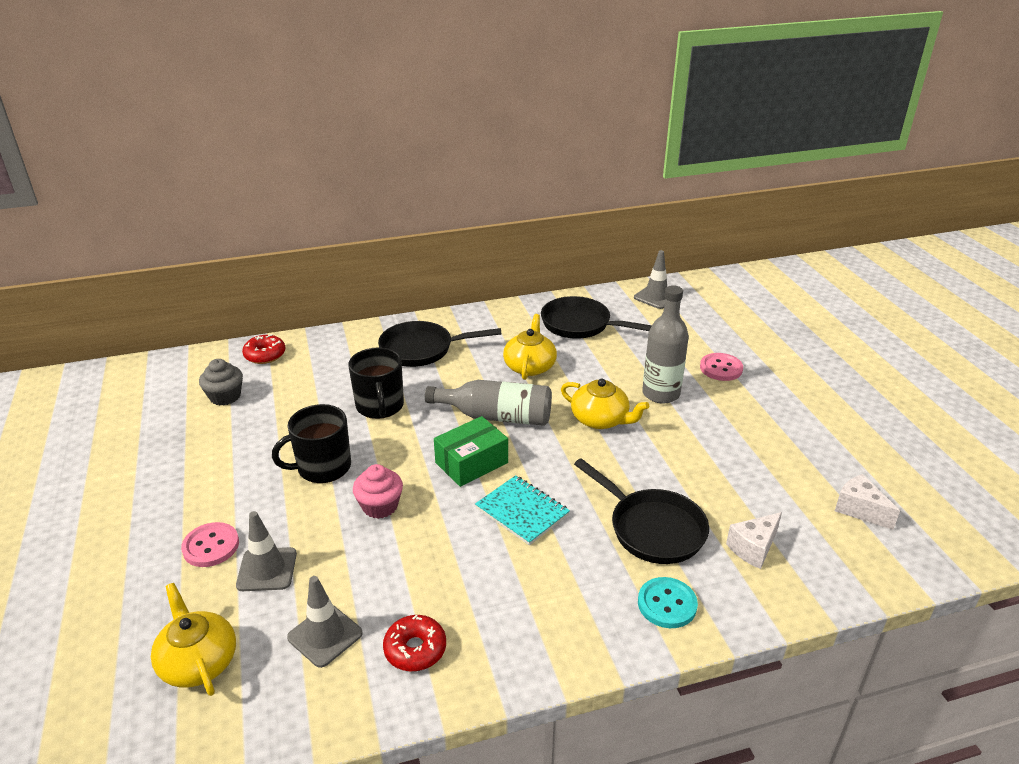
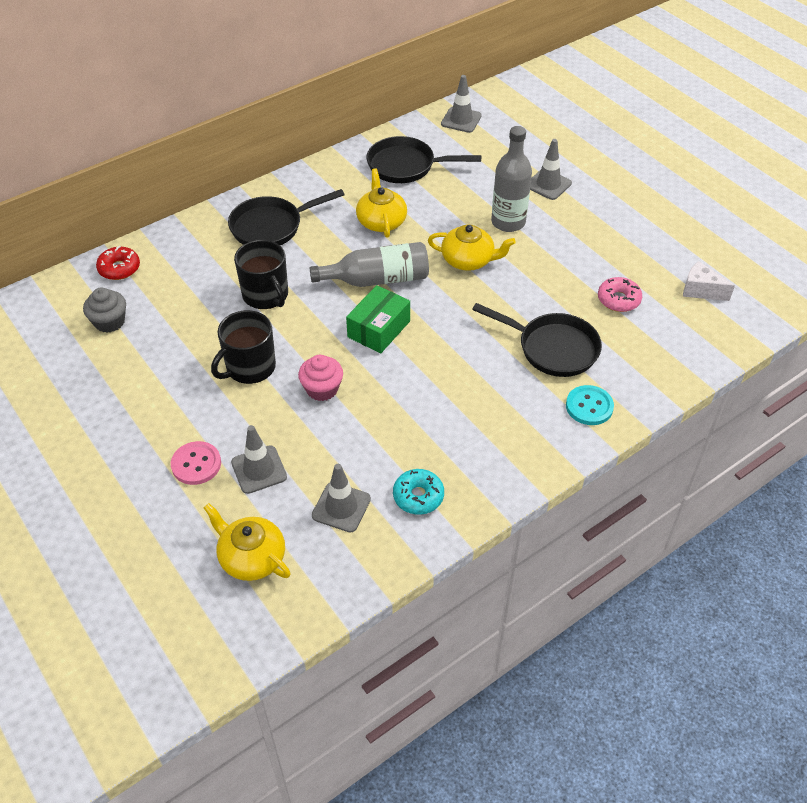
camera: 20 degrees left, 15 degrees up
red donut [383,615,446,671] -> turquoise donut [393,469,444,515]
turquoise notebook [475,475,570,545] -> none
pink button [700,353,743,381] -> grey traffic cone [530,139,572,200]
white cheese [726,512,782,569] -> none
none -> pink donut [598,277,642,312]

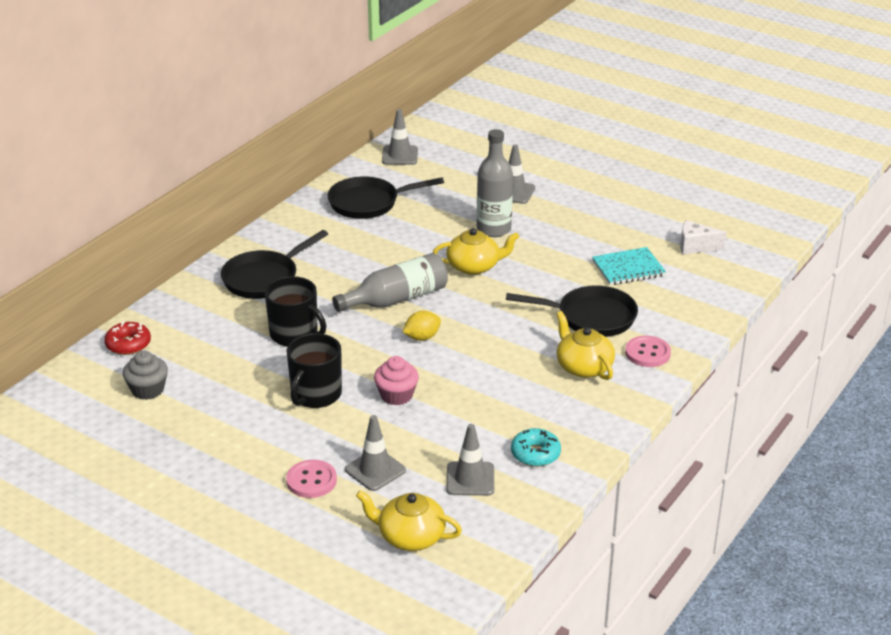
camera: 20 degrees left, 15 degrees down
green box [346,285,410,353] -> yellow lemon [403,311,441,341]
yellow teapot [356,168,407,238] -> yellow teapot moved to [556,311,615,380]
turquoise button [566,385,614,425] -> pink button [625,336,671,367]
pink donut [598,277,642,312] -> turquoise notebook [592,247,666,285]

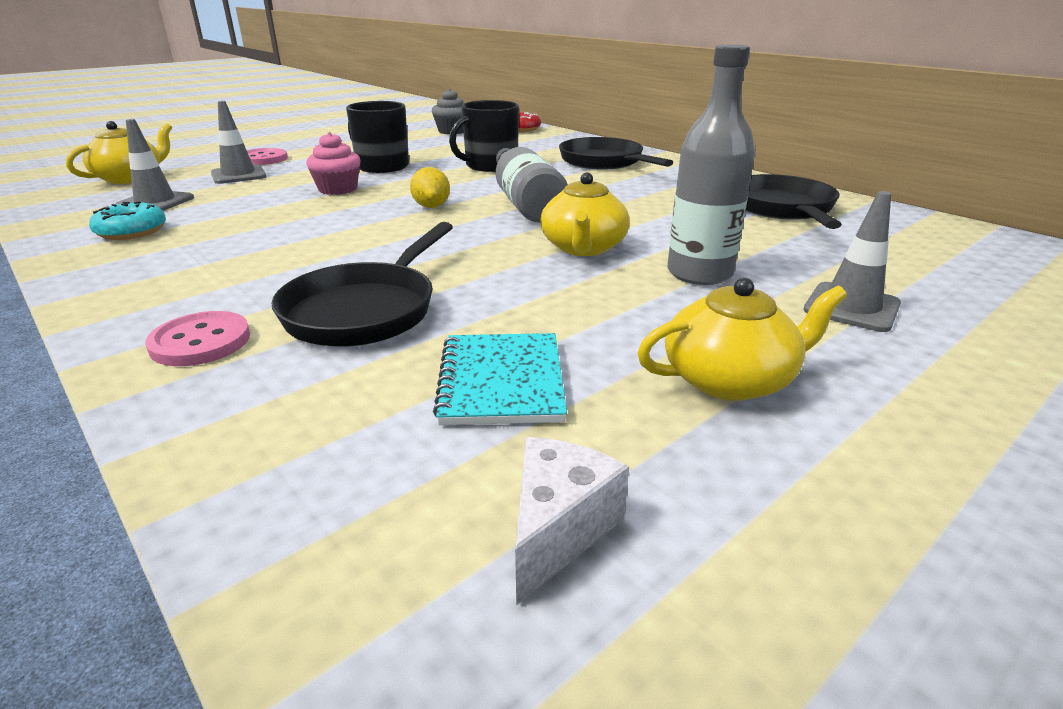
camera: 105 degrees right, 5 degrees down
grey traffic cone [382,109,418,165] -> none
yellow teapot [556,311,615,380] -> yellow teapot moved to [637,278,847,401]

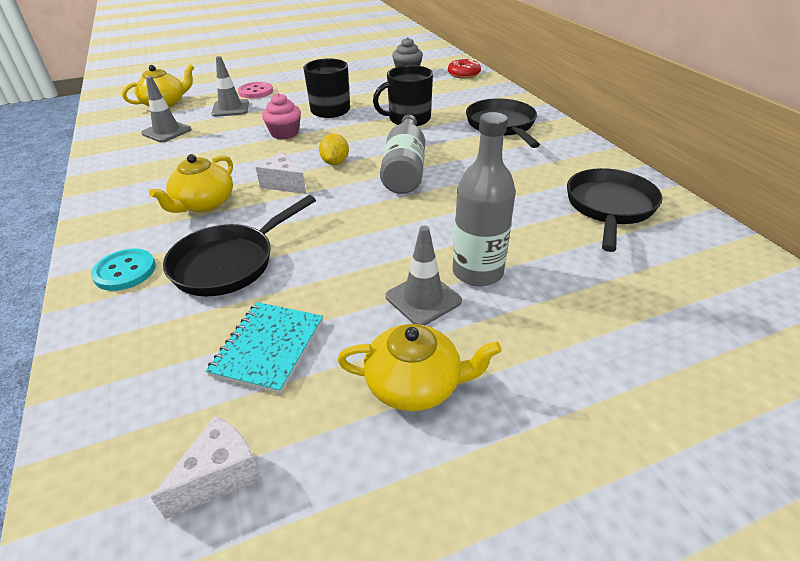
camera: 20 degrees right, 10 degrees up
turquoise donut [89,201,166,240] -> none
pink button [145,311,250,366] -> turquoise button [91,249,156,291]
yellow teapot [541,172,630,256] -> yellow teapot moved to [149,154,233,213]
grey traffic cone [804,191,901,332] -> grey traffic cone moved to [386,226,462,325]
none -> white cheese [256,153,306,194]

